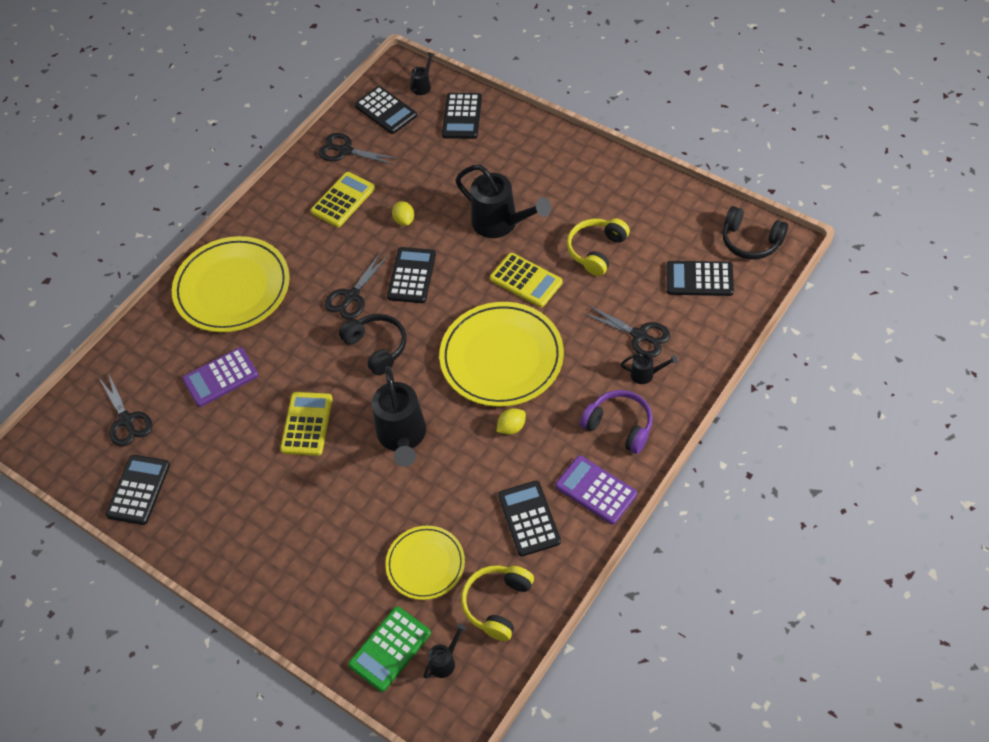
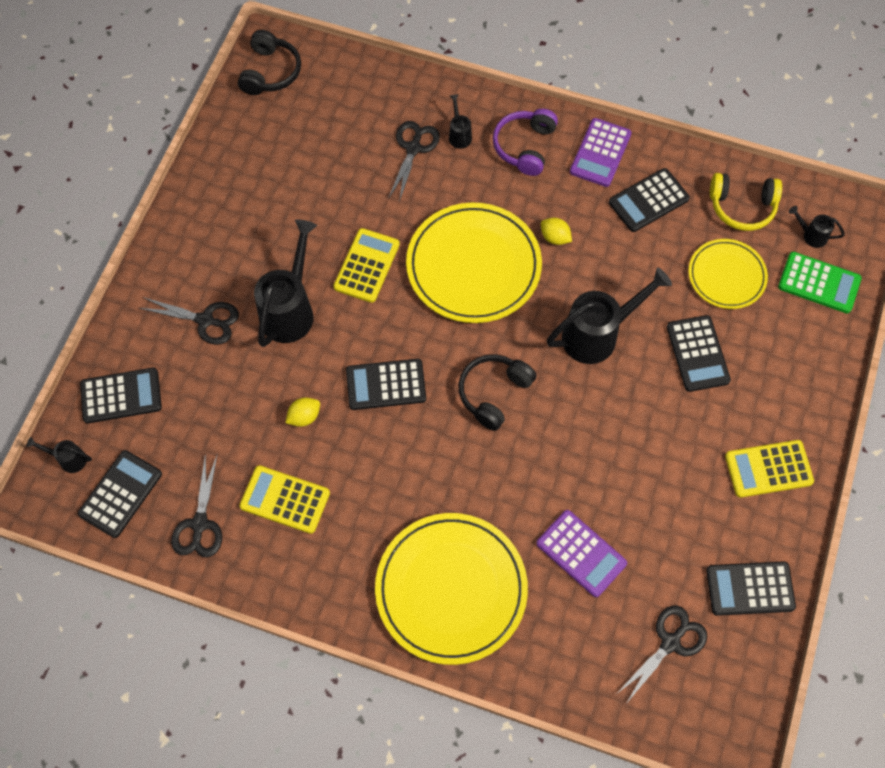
camera: 110 degrees left, 10 degrees up
yellow calculator [280,392,333,456] -> yellow calculator moved to [725,440,814,498]
black scissors [325,252,389,320] -> black scissors moved to [139,297,239,345]
yellow headphones [567,218,630,276] -> none
black calculator [667,261,734,296] -> black calculator moved to [667,315,731,392]

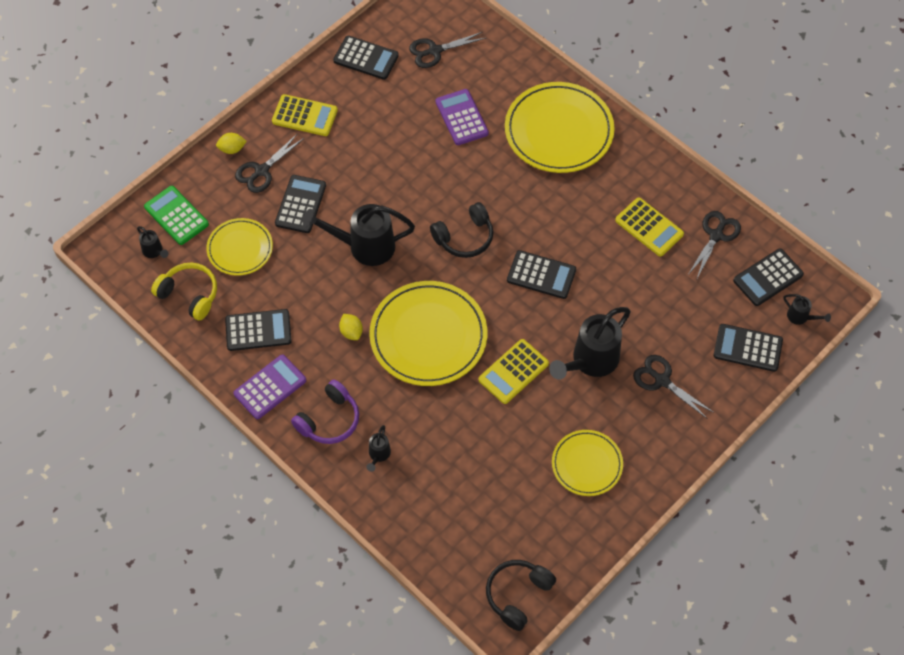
camera: 155 degrees left, 5 degrees down
yellow lemon [286,397,320,427] -> yellow lemon moved to [216,133,247,154]
black scissors [388,121,440,202] -> black scissors moved to [235,133,304,193]
none -> yellow plate [552,430,623,496]

